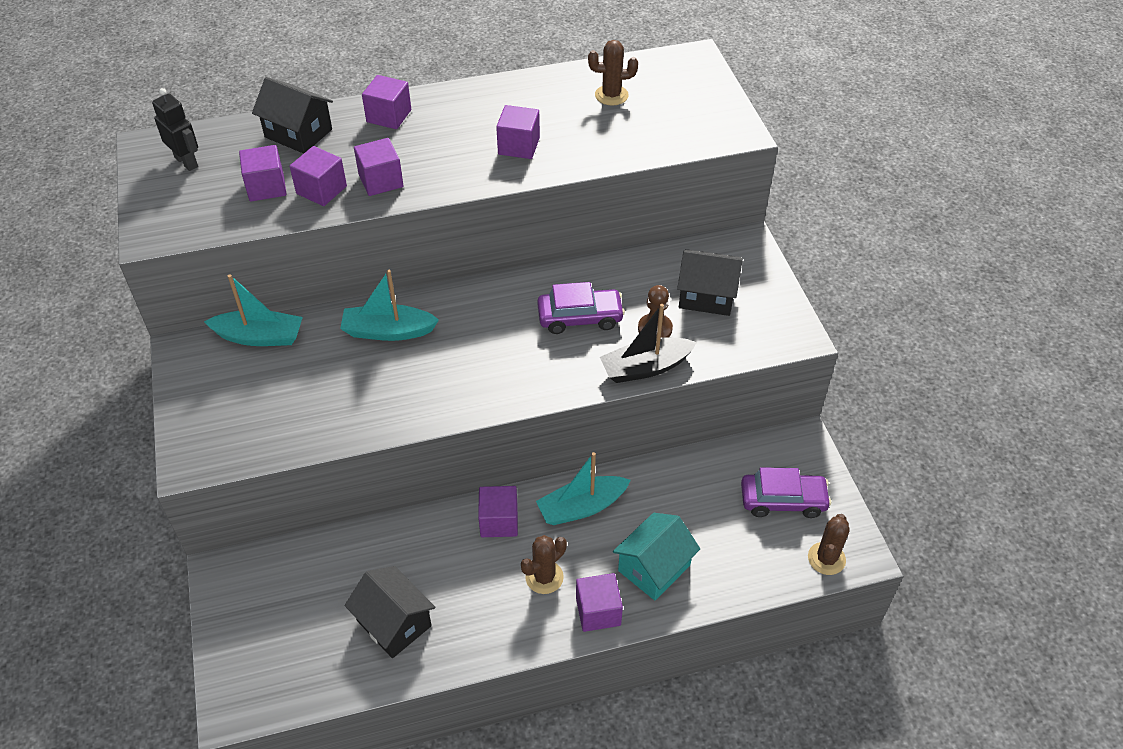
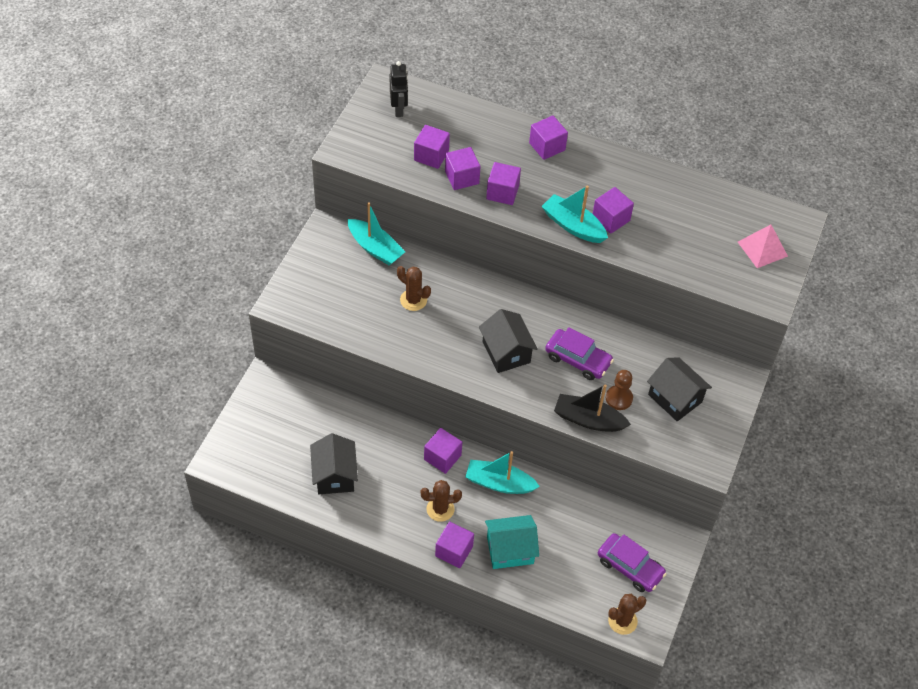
camera: 35 degrees right, 5 degrees up
black house [252,77,333,154] -> black house moved to [479,309,538,373]
turquoise boat [340,270,439,341] -> turquoise boat moved to [542,185,608,243]
brown cactus [588,40,638,105] -> brown cactus moved to [397,266,431,311]
none -> pink pyramid [738,225,788,268]

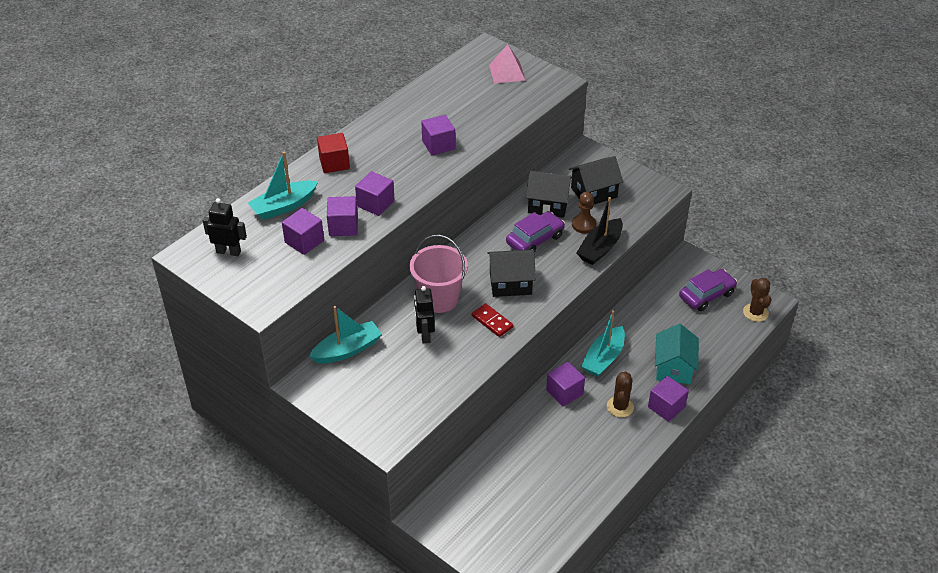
camera: 70 degrees left, 10 degrees down
black house [310,433,358,494] -> black house moved to [526,171,572,218]
brown cactus [397,266,431,311] -> black robot [414,286,435,343]
purple cube [529,116,568,160] -> red cube [317,133,350,173]
turquoise boat [542,185,608,243] -> turquoise boat moved to [248,152,318,220]
none -> pink bucket [409,235,468,313]
none -> red domino [472,303,513,337]

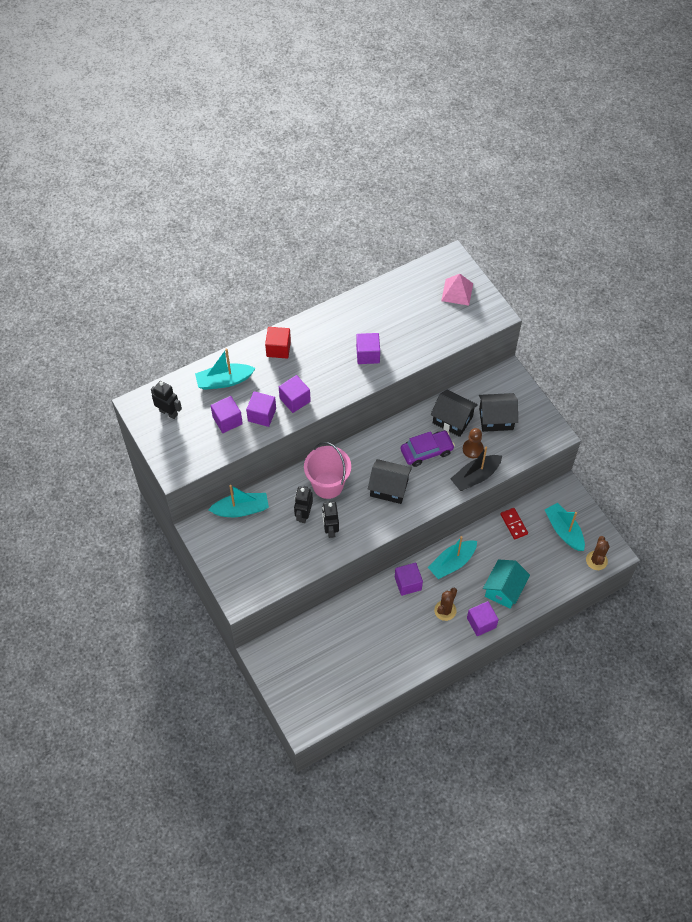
camera: 20 degrees right, 15 degrees up
red domino [472,303,513,337] -> red domino moved to [500,508,528,540]
purple car [679,269,737,311] -> turquoise boat [545,503,585,551]
none -> black robot [322,501,339,538]

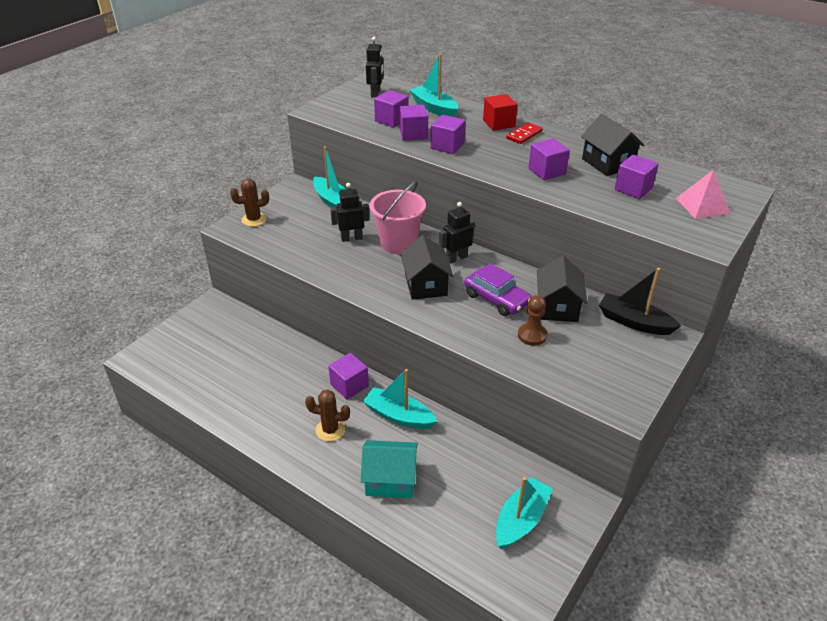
camera: 65 degrees right, 20 degrees down
black robot [322,501,339,538] -> black robot moved to [439,202,475,264]
black boat [450,447,502,491] -> black boat moved to [599,268,681,335]
purple cube [467,601,499,636] -> purple cube moved to [614,155,659,199]
black house [479,393,518,432] -> black house moved to [581,114,644,176]
red domino [500,508,528,540] -> red domino moved to [506,122,543,144]
brown cactus [586,536,610,570] -> brown cactus moved to [230,178,269,227]

